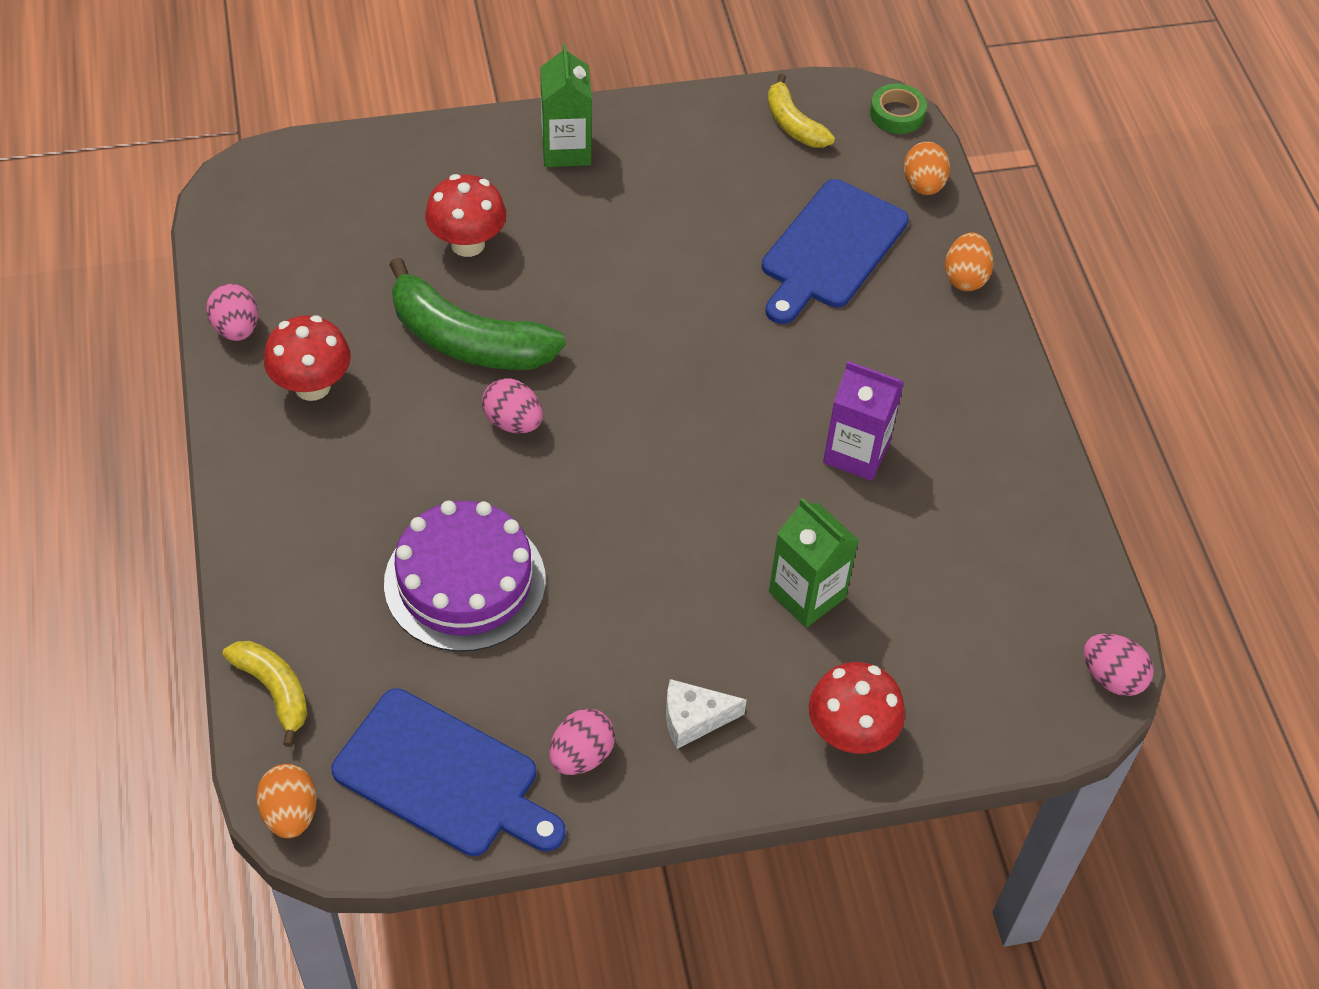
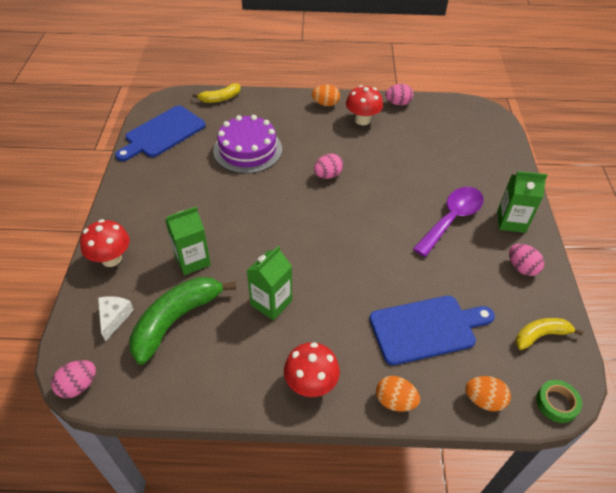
camera: 105 degrees right, 5 degrees down
orange egg [256,764,317,838] -> orange egg moved to [312,84,340,107]
green banana [389,257,566,370] -> green banana moved to [129,277,236,365]
red mushroom [425,174,506,257] -> red mushroom moved to [284,342,340,397]
pink egg [549,708,615,775] -> pink egg moved to [509,244,544,276]
white cheese [666,679,747,749] -> white cheese moved to [98,296,134,342]
blue cutting board [762,179,909,324] -> blue cutting board turned 120 degrees clockwise [369,296,495,365]
purple carton [823,361,904,481] -> green carton [247,246,292,320]
none -> purple spoon [413,187,484,257]

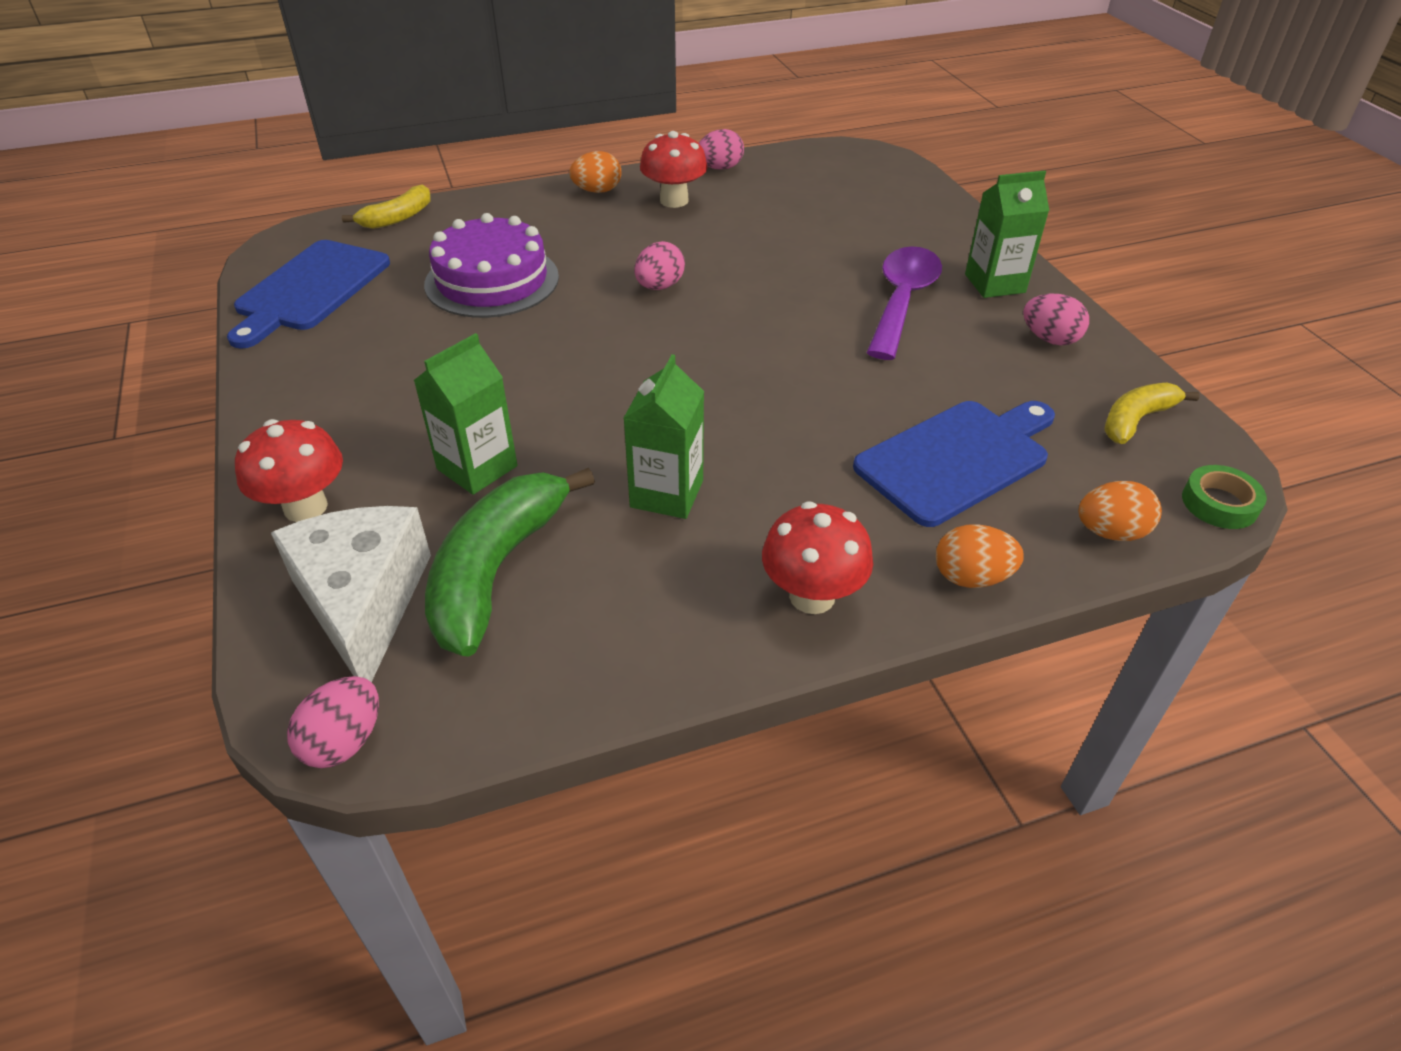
camera: 20 degrees left, 5 degrees down
white cheese [98,296,134,342] -> white cheese [271,506,431,682], size x1.97

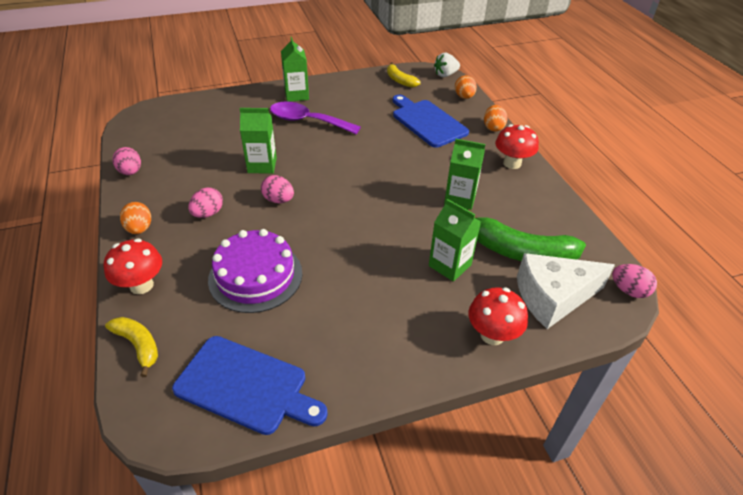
camera: 90 degrees left, 0 degrees up
red mushroom [640,131,708,208] -> red mushroom moved to [104,238,162,294]
pink egg [1023,294,1089,345] -> pink egg moved to [188,188,223,218]
green tape [1182,465,1267,529] -> white strawberry [434,53,460,77]
none -> green carton [240,108,277,174]

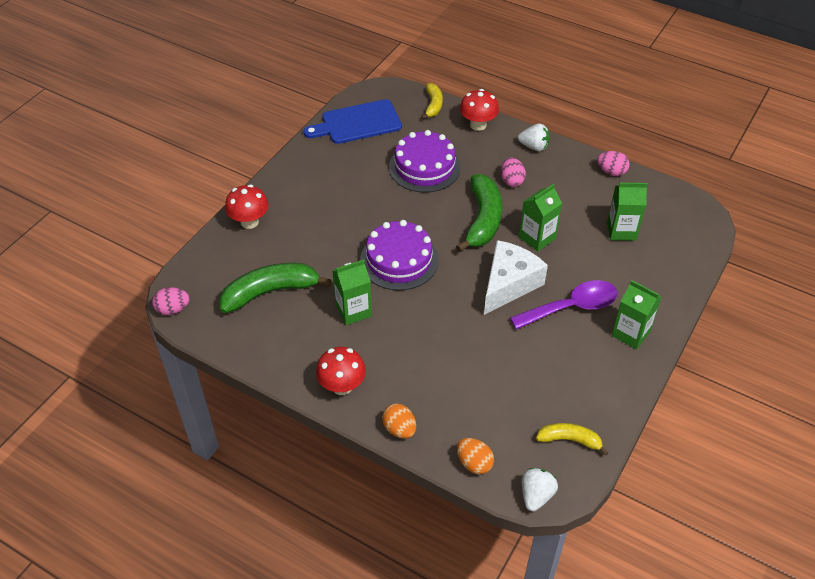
camera: 140 degrees right, 5 degrees up
yellow banana [105,317,158,377] -> yellow banana turned 90 degrees counterclockwise [421,83,443,119]
orange egg [120,202,151,234] -> white strawberry [518,124,550,151]
pink egg [261,175,294,203] -> green banana [456,174,502,252]
blue cutting board [393,95,469,148] -> none
green carton [429,199,481,282] -> green carton moved to [607,183,648,241]
white cheese [517,253,615,329] -> white cheese moved to [484,240,548,315]
none -> purple cake [360,220,439,290]

